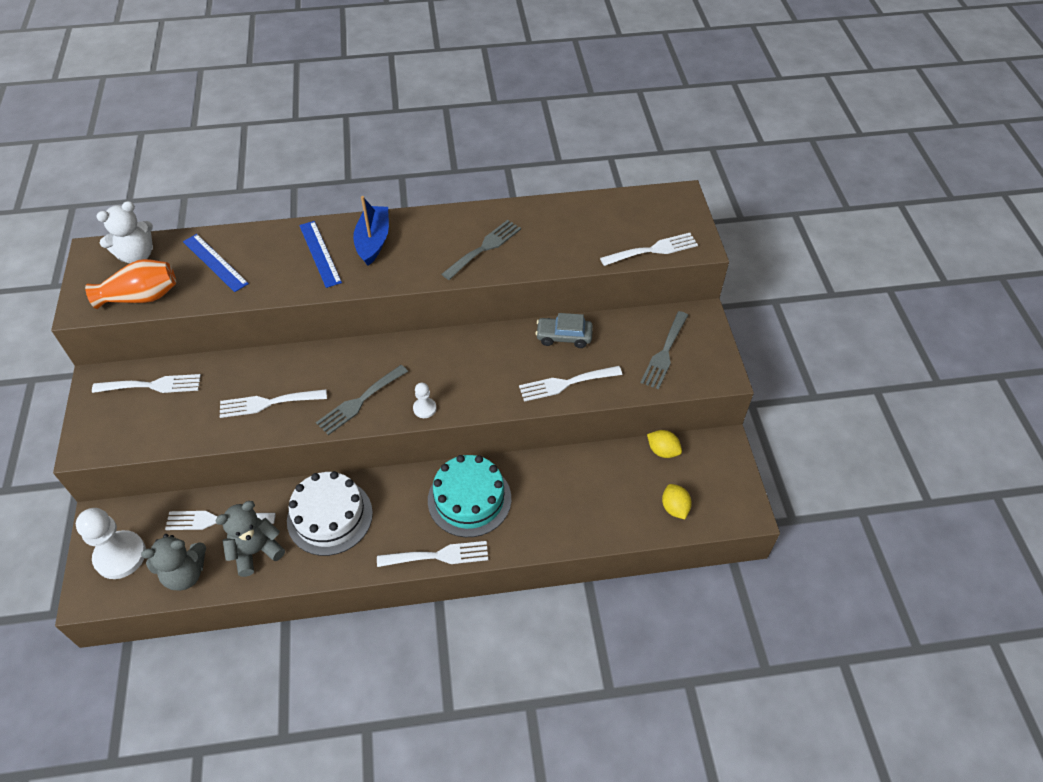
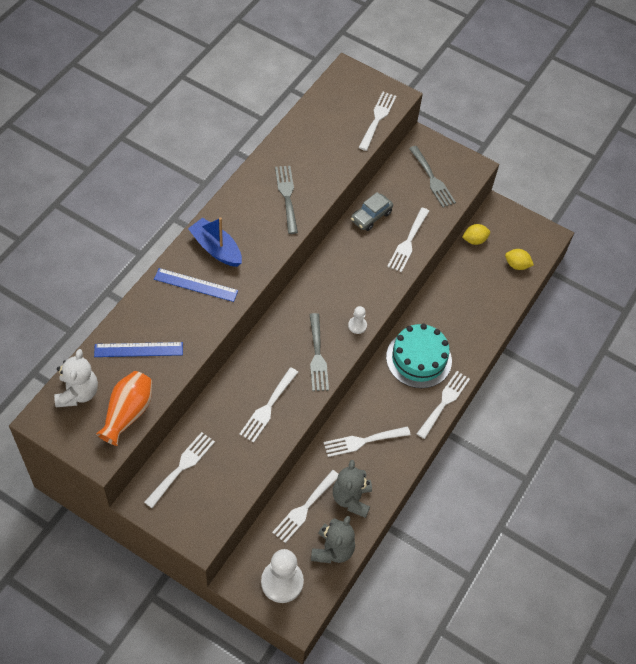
camera: 55 degrees left, 5 degrees up
white cake [287,471,373,556] -> white fork [324,426,411,457]

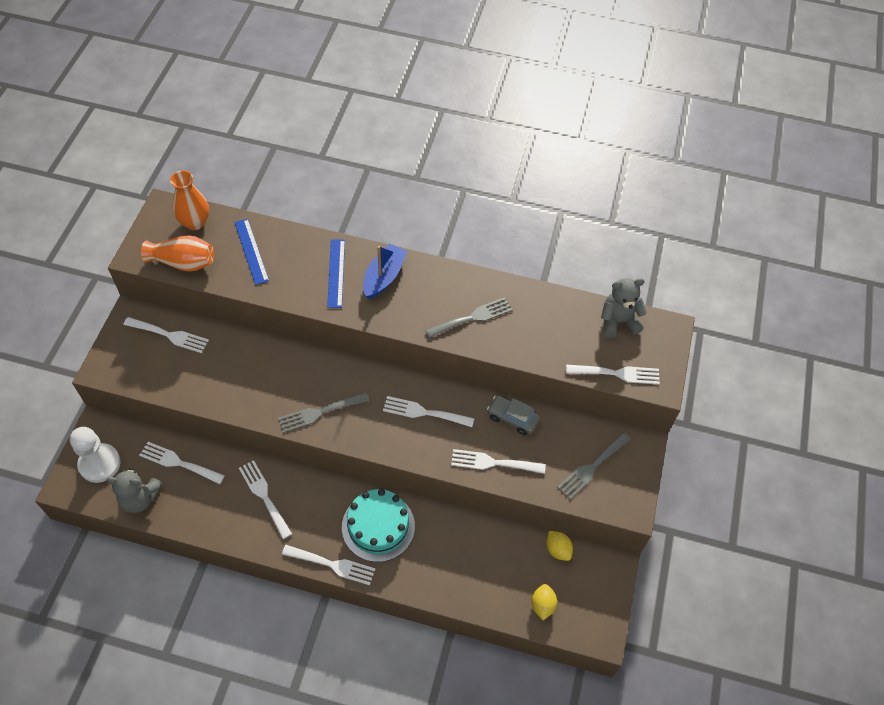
camera: 75 degrees right, 0 degrees up
white teddy bear [54,349,98,407] -> orange vase [170,171,209,230]
white fork [239,367,298,443] -> white fork moved to [383,396,474,427]
grey teddy bear [333,460,372,518] -> grey teddy bear moved to [601,278,647,338]
white pawn [348,306,367,334] -> none

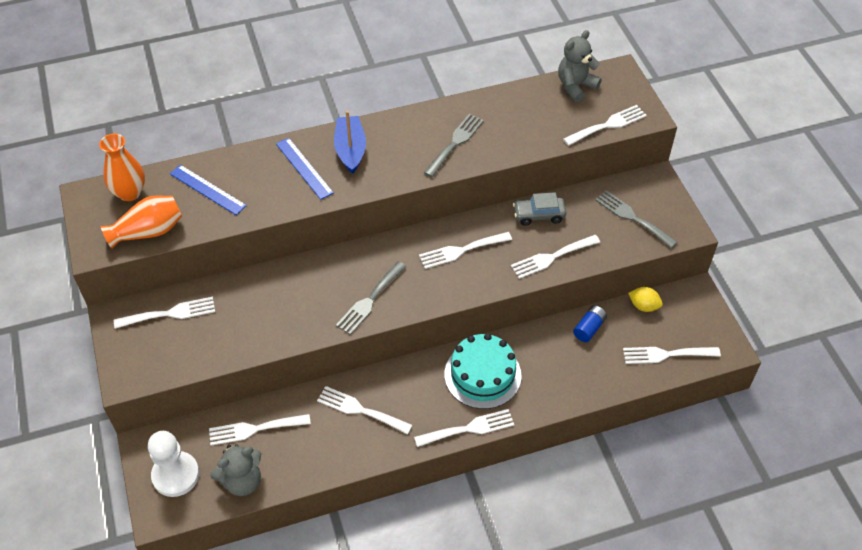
camera: 30 degrees left, 5 degrees down
yellow lemon [531,584,557,620] -> white fork [623,347,721,364]
grey fork [557,433,631,500] -> grey fork turned 120 degrees clockwise [595,190,677,248]
none -> blue battery [573,305,607,342]

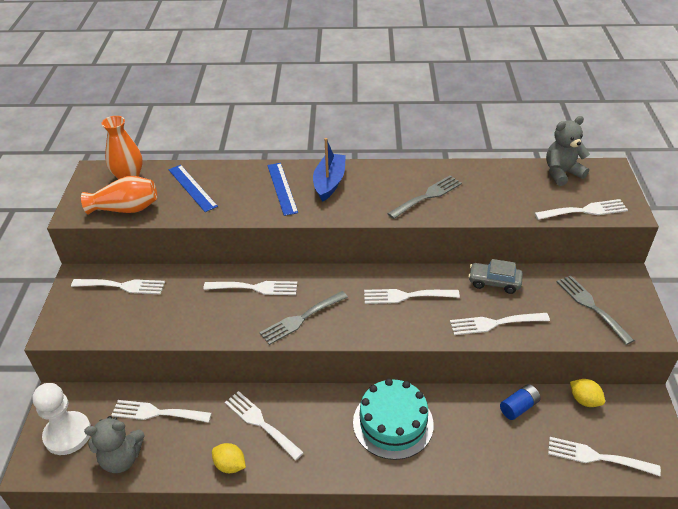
camera: 20 degrees right, 10 degrees down
white fork [414,409,514,447] -> white fork moved to [203,281,297,295]
none -> yellow lemon [212,443,246,473]

